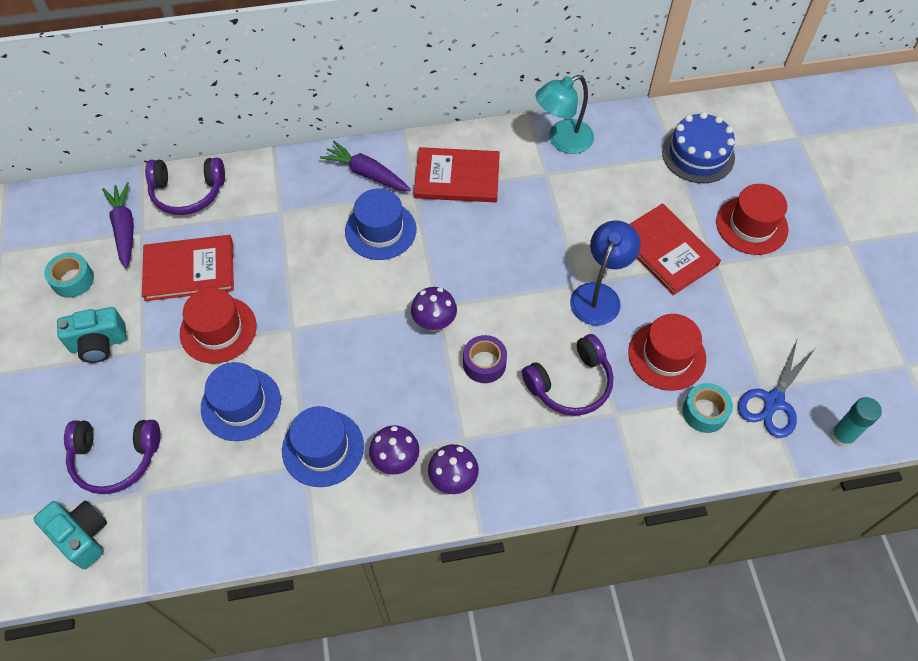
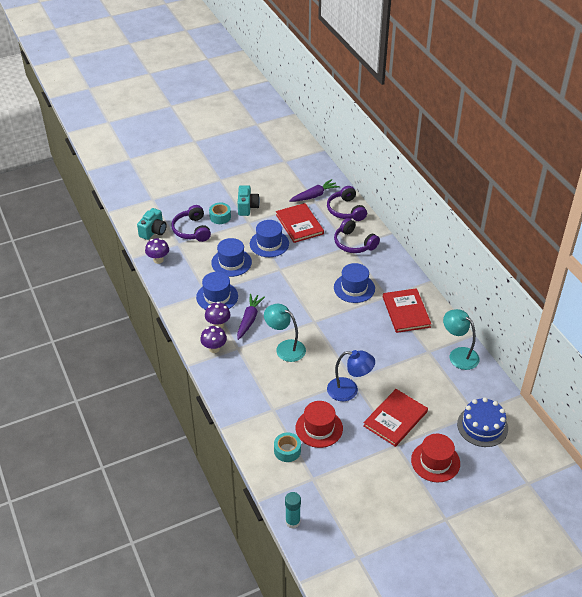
camera: 75 degrees right, 15 degrees down
turquoise tape [44,252,94,298] -> turquoise tape moved to [209,203,231,224]
turquoise camera [57,307,127,363] -> turquoise camera turned 150 degrees counterclockwise [238,185,260,216]
red hat [180,288,257,364] -> blue hat [250,220,289,257]
purple carrot [320,141,411,191] -> purple carrot moved to [237,294,265,340]
purple mushroom [411,287,457,331] -> purple mushroom moved to [145,238,169,264]
purple tape [463,335,507,383] -> turquoise lamp [264,304,306,362]
purple headphones [522,334,613,416] -> purple headphones moved to [334,218,380,253]
blue scissors [738,338,815,438] -> none

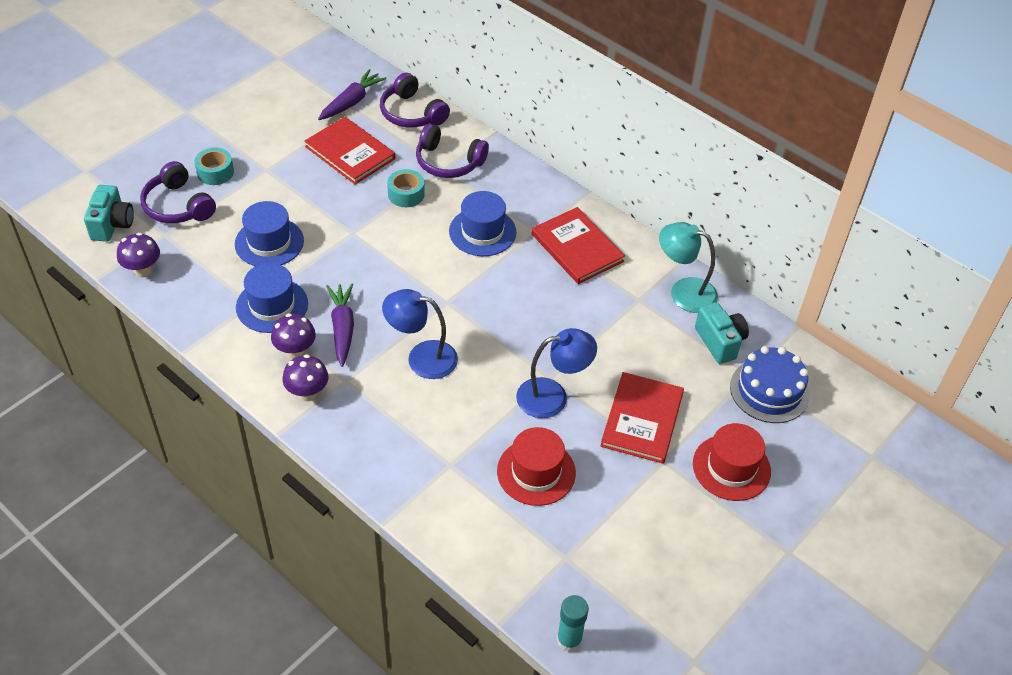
camera: 25 degrees left, 5 degrees up
turquoise camera [238,185,260,216] -> turquoise camera moved to [695,302,749,364]
blue hat [250,220,289,257] -> none
turquoise lamp [264,304,306,362] -> blue lamp [382,289,458,379]
turquoise tape [274,432,301,462] -> turquoise tape moved to [387,169,425,207]

